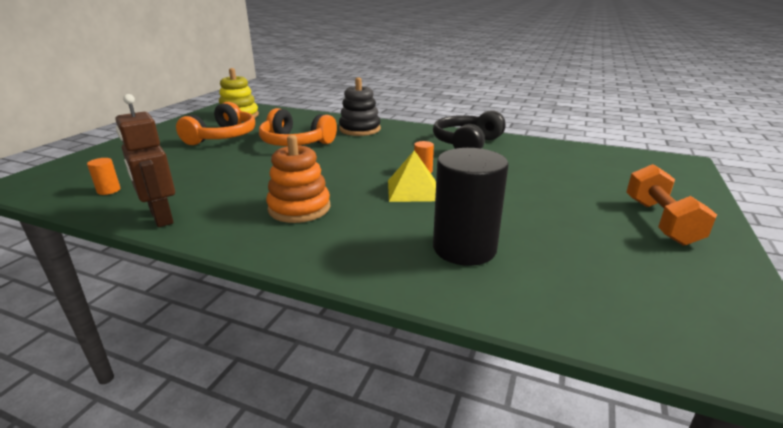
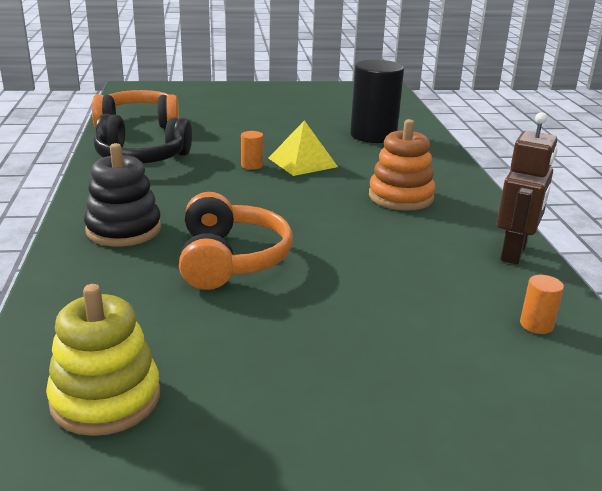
camera: 120 degrees left, 0 degrees up
orange headphones [176,102,255,145] -> orange headphones moved to [92,90,179,129]
orange dumbbell [626,164,717,246] -> none

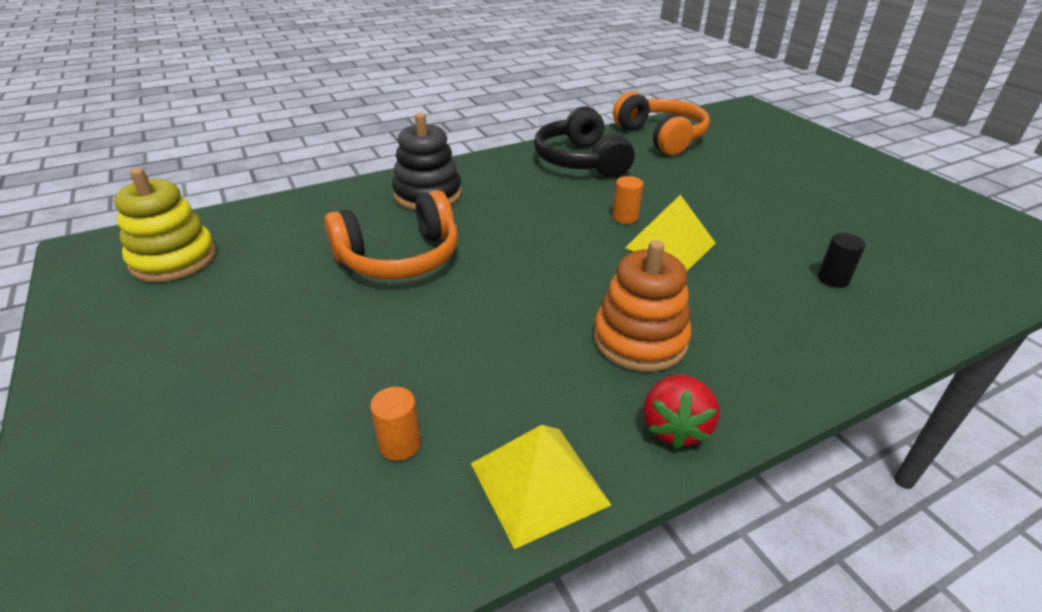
camera: 70 degrees right, 10 degrees up
black cylinder [350,60,404,143] -> black cylinder [818,233,866,288], size x0.41
brown robot [497,112,557,264] -> yellow pyramid [471,425,611,549]
orange cylinder [520,275,564,334] -> orange cylinder moved to [370,387,421,461]
none -> red strawberry [644,374,720,450]

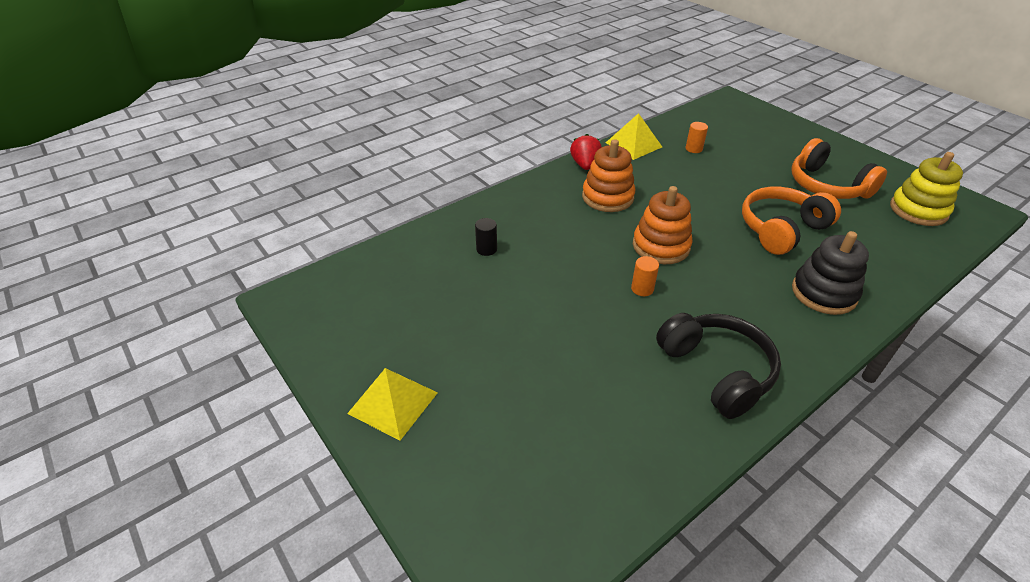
camera: 170 degrees right, 5 degrees up
orange headphones [613,92,710,155] -> orange headphones moved to [791,138,887,199]
yellow pyramid [625,195,716,271] -> yellow pyramid moved to [347,368,438,440]
none -> orange stacking toy [633,186,693,264]

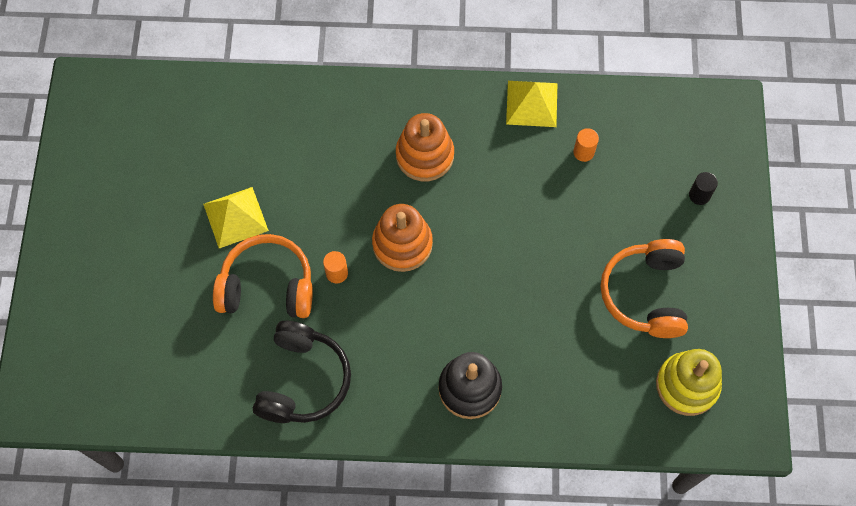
camera: 40 degrees right, 25 degrees up
yellow pyramid [347,368,438,440] -> yellow pyramid moved to [203,187,269,248]
black cylinder [475,218,497,256] -> black cylinder moved to [689,172,718,205]
red strawberry [570,134,602,170] -> none
orange headphones [742,187,841,255] -> orange headphones moved to [213,234,313,318]

